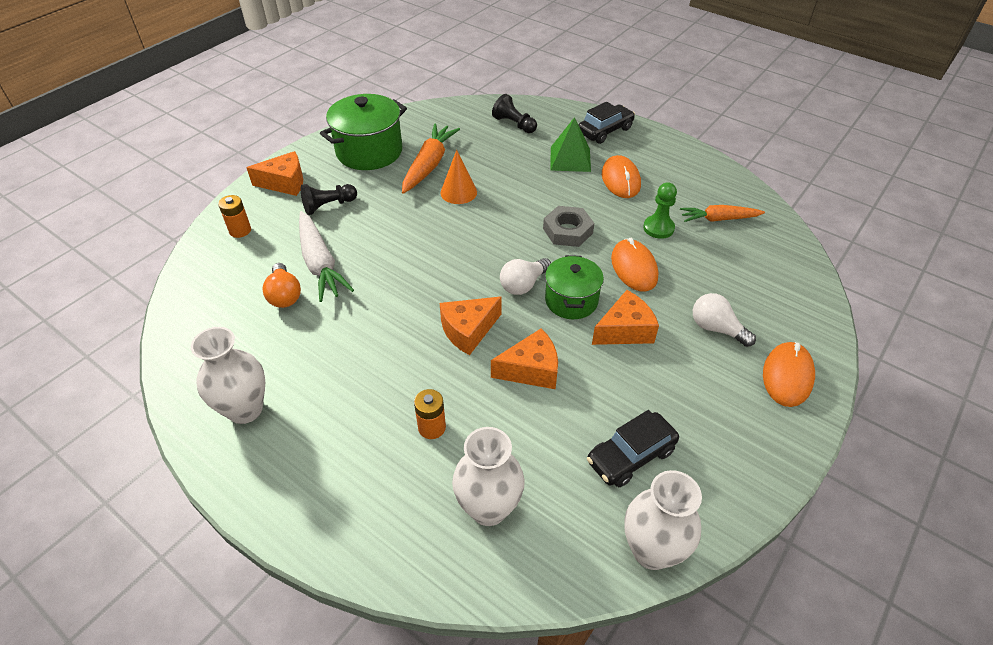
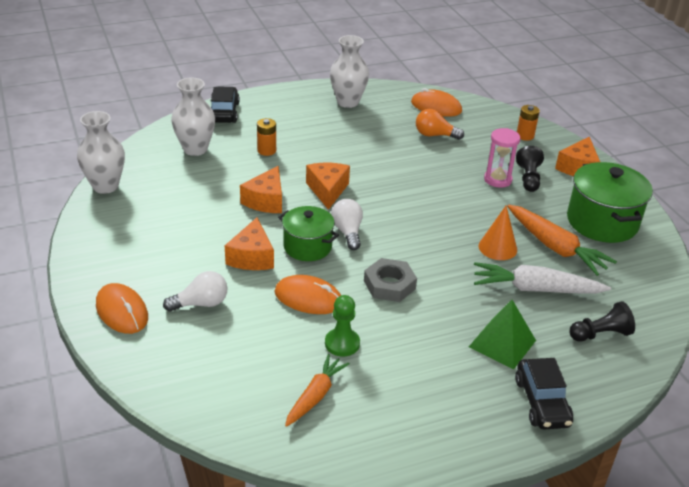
camera: 120 degrees right, 10 degrees down
white carrot [299,211,354,302] -> white carrot moved to [474,262,611,294]
black car [587,410,679,487] -> black car moved to [211,87,240,123]
orange mouse [602,155,641,198] -> orange mouse moved to [411,88,462,117]
none -> pink hourglass [484,128,520,188]

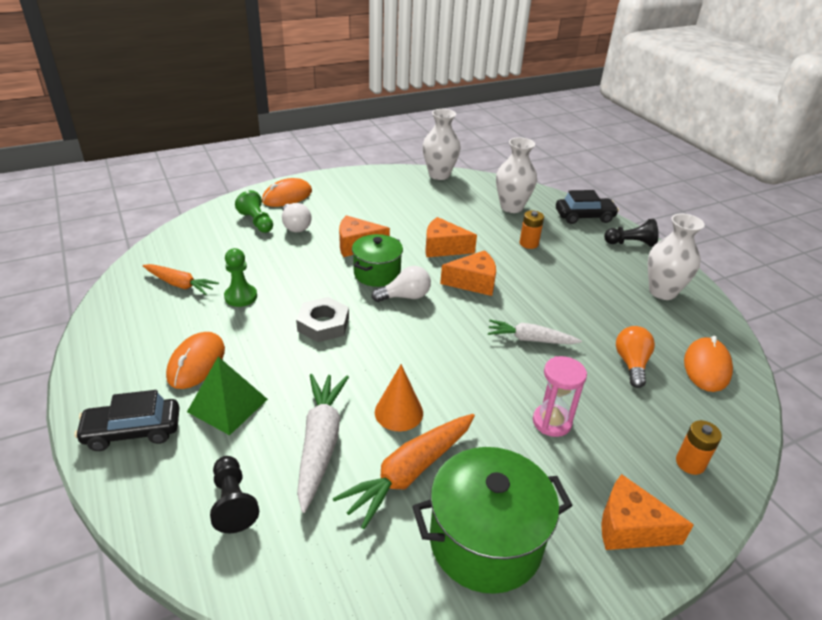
camera: 85 degrees right, 0 degrees up
orange mouse [274,275,341,314] -> orange mouse moved to [166,332,225,389]
black pawn [516,146,544,192] -> black pawn moved to [604,219,658,247]
none -> green pawn [235,190,273,233]
none -> white carrot [488,320,582,344]

